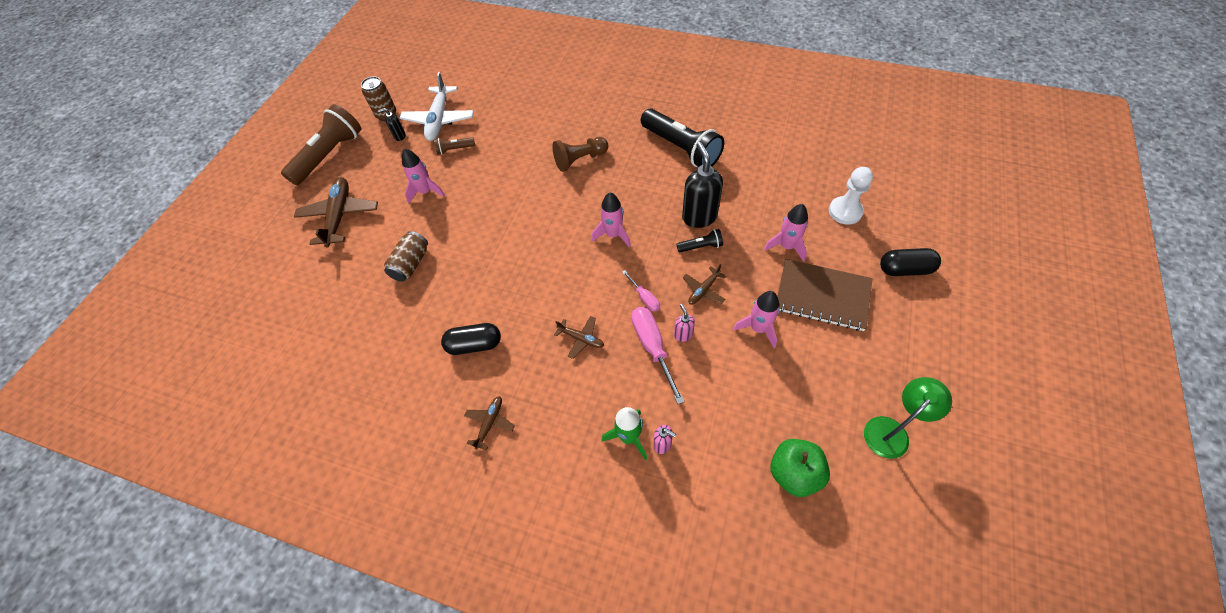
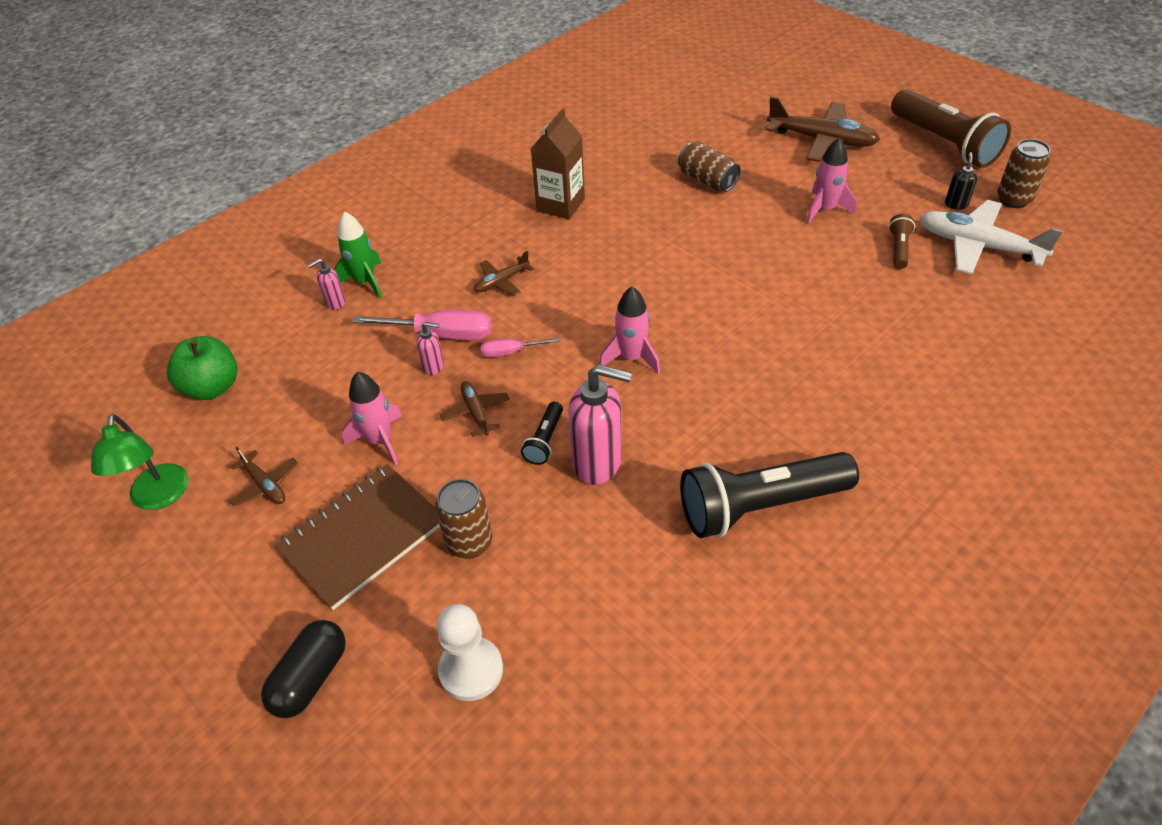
camera: 115 degrees right, 10 degrees down
black capsule [441,323,501,355] -> brown carton [531,109,585,219]
brown plane [464,396,515,450] -> brown plane moved to [228,447,298,506]
brown pawn [552,137,608,172] -> none
black soap dispenser [682,142,723,228] -> pink soap dispenser [568,364,632,485]
pink rocket [764,204,808,262] -> brown can [435,479,492,559]

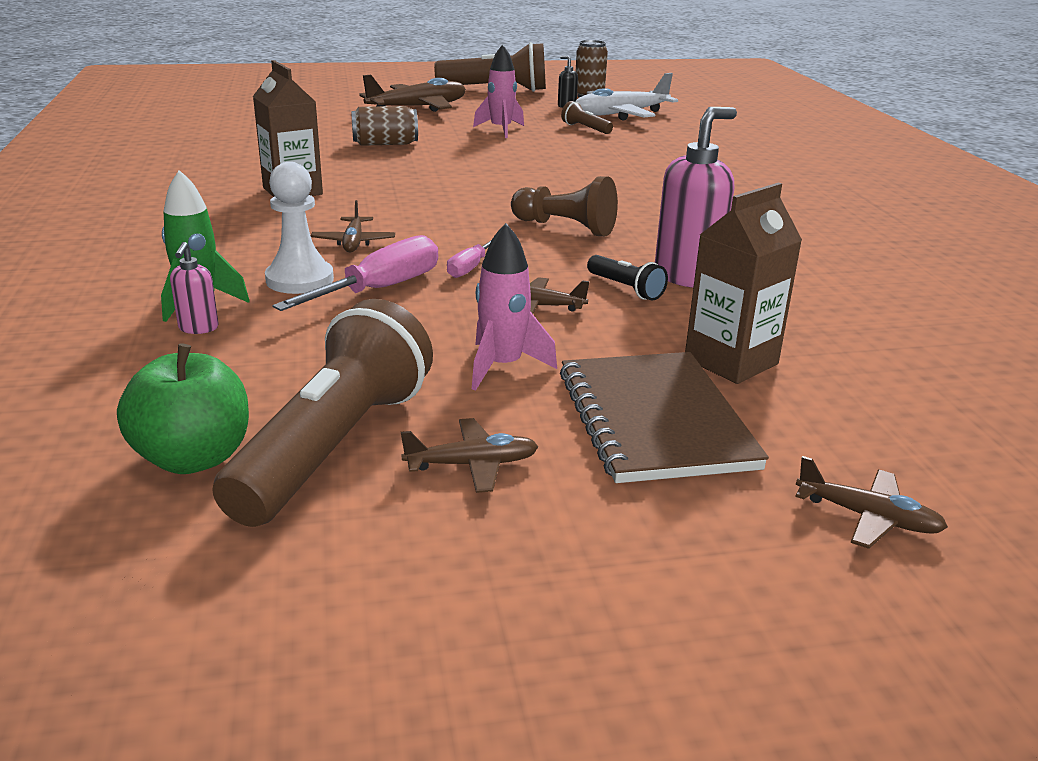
camera: 60 degrees left, 20 degrees down
green lamp [91,414,189,510] -> none
black capsule [261,620,346,718] -> brown plane [795,456,948,549]
pink soap dispenser [417,322,444,375] -> none
brown can [435,479,492,559] -> brown carton [685,182,802,384]
white pawn [437,604,503,701] -> white pawn moved to [265,162,334,294]
pink rocket [599,287,660,374] -> brown pawn [511,176,618,236]
black flashlight [680,452,859,538] -> none
none -> brown flashlight [212,299,433,527]

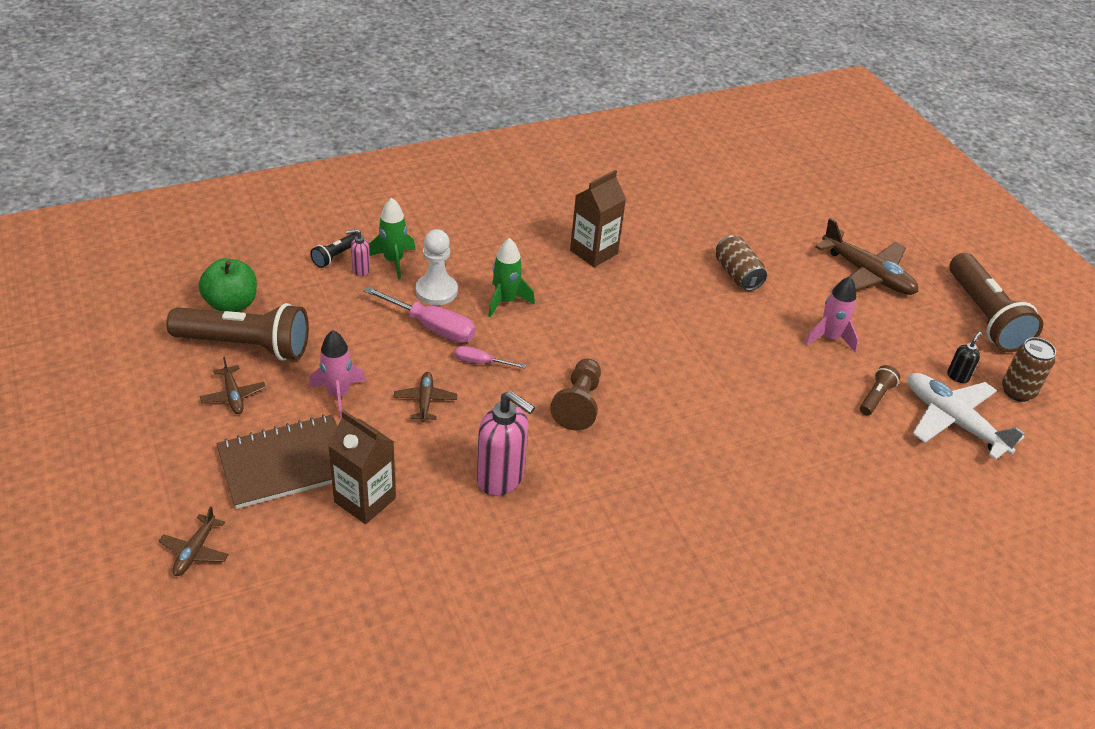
camera: 75 degrees right, 15 degrees up
brown plane [311,200,395,252] -> green rocket [488,238,535,317]
black flashlight [587,255,668,301] -> black flashlight moved to [310,233,358,268]

